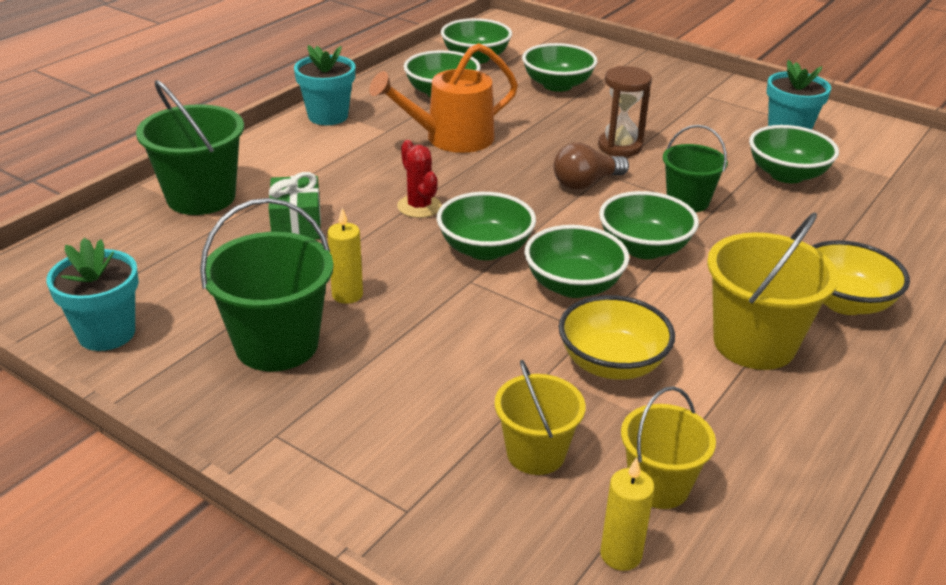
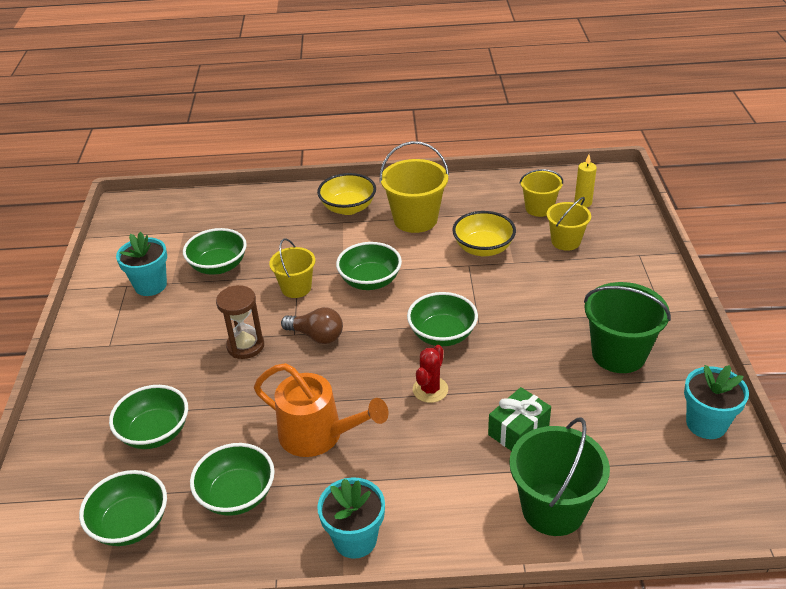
camera: 125 degrees left, 5 degrees up
yellow candle [327,208,363,304] -> none
green bowl [525,225,629,298] -> none
green bucket [663,125,728,212] -> yellow bucket [269,238,315,298]

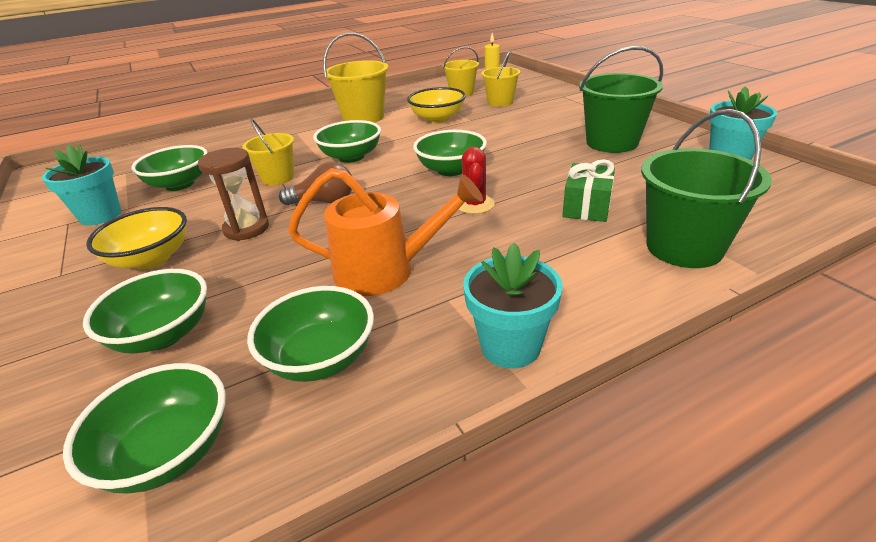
camera: 25 degrees left, 5 degrees down
yellow bowl [317,173,376,215] -> yellow bowl moved to [86,207,187,269]

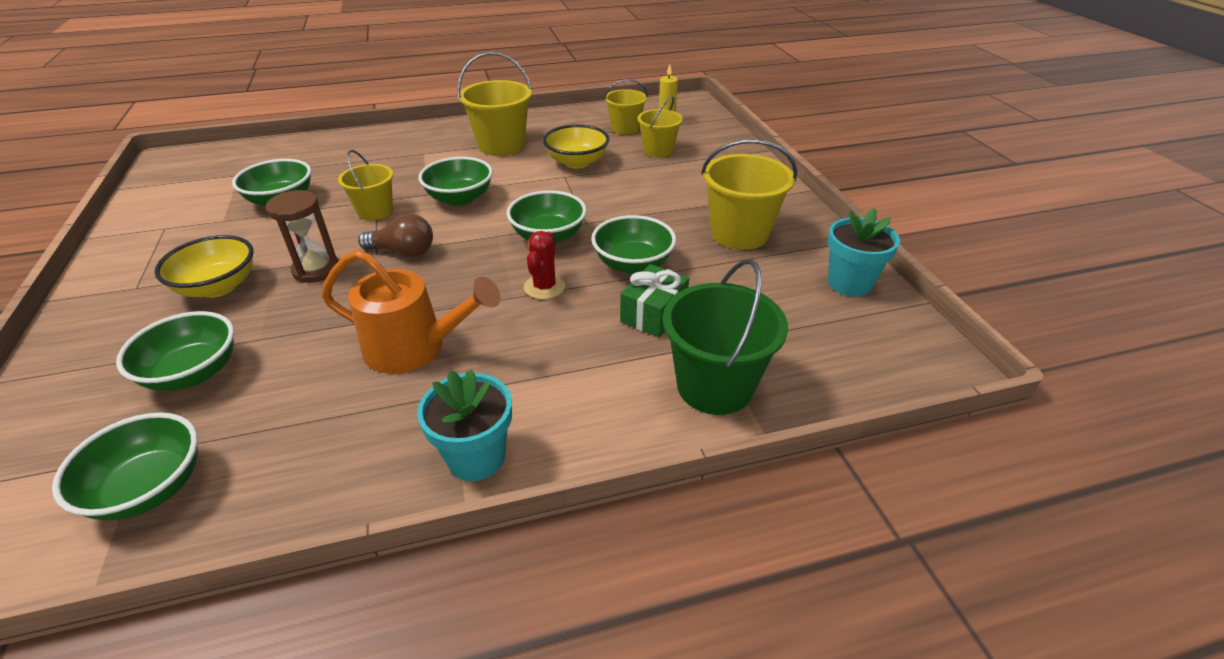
camera: 10 degrees right, 5 degrees up
turquoise flower pot [42,144,121,226] -> none
green bowl [247,286,374,382] -> green bowl moved to [591,215,676,274]
green bucket [579,46,663,153] -> yellow bucket [701,139,797,250]

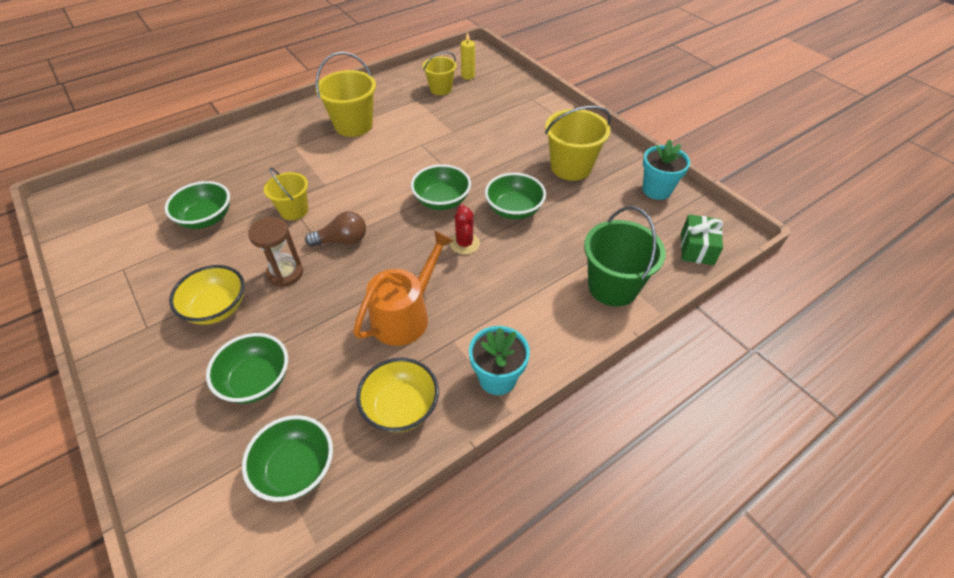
camera: 20 degrees left, 10 degrees up
orange watering can [322,249,500,374] -> orange watering can turned 45 degrees counterclockwise [353,230,454,346]
green bowl [418,157,493,206] -> none
yellow bowl [543,125,609,169] -> yellow bowl moved to [356,358,439,433]
green gift [620,264,689,338] -> green gift moved to [681,215,723,265]
yellow bucket [638,96,683,157] -> none

